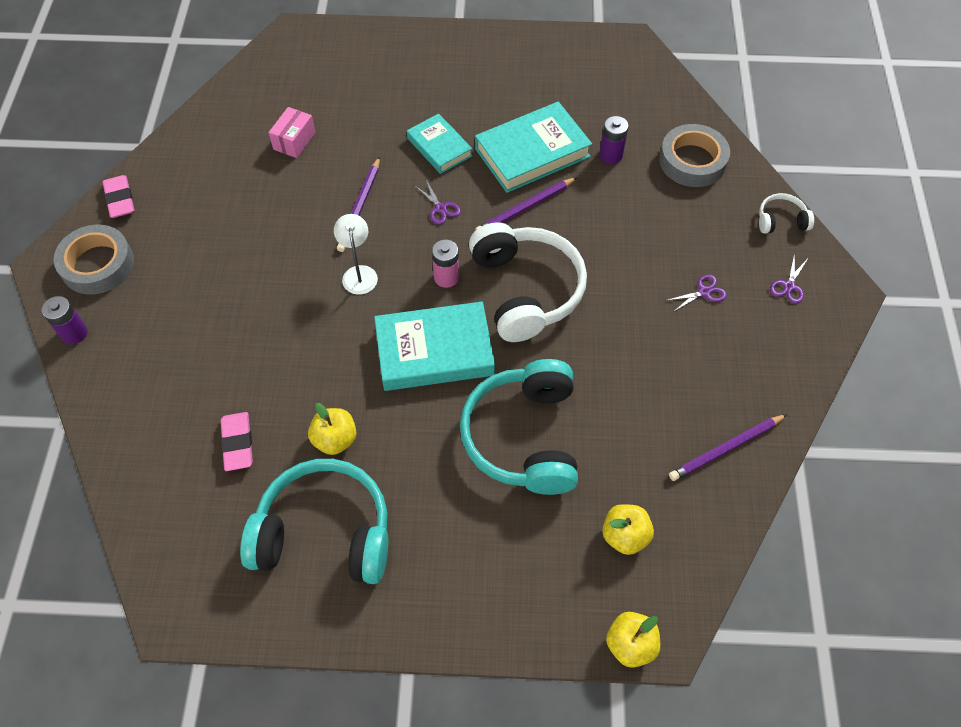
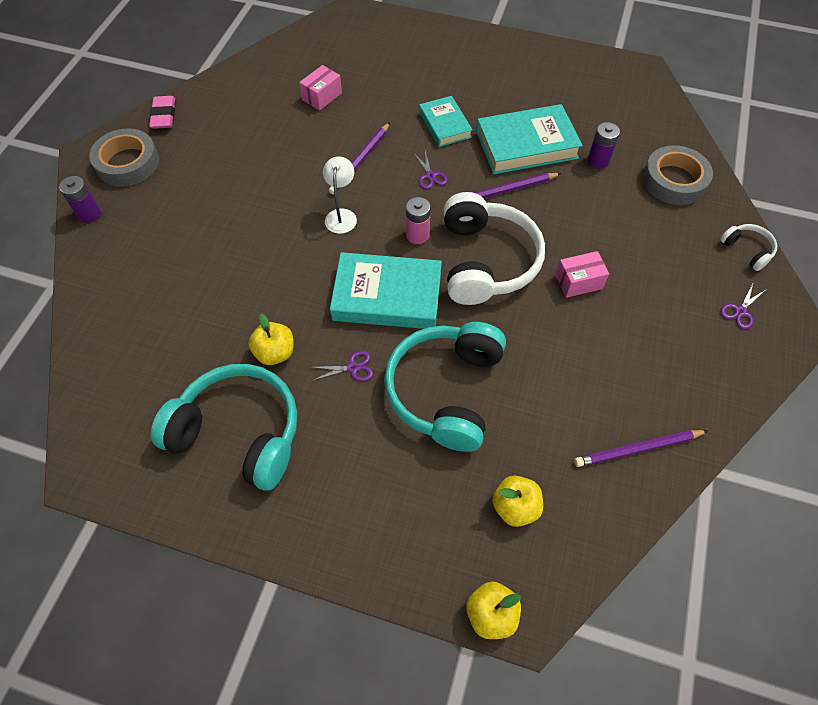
camera: 15 degrees right, 0 degrees up
pink eraser [221,412,253,471] -> none
purple scissors [665,275,727,312] -> purple scissors moved to [310,351,373,381]
white headphones [759,193,814,234] -> white headphones turned 45 degrees clockwise [720,224,777,271]
none -> pink box [555,251,609,298]

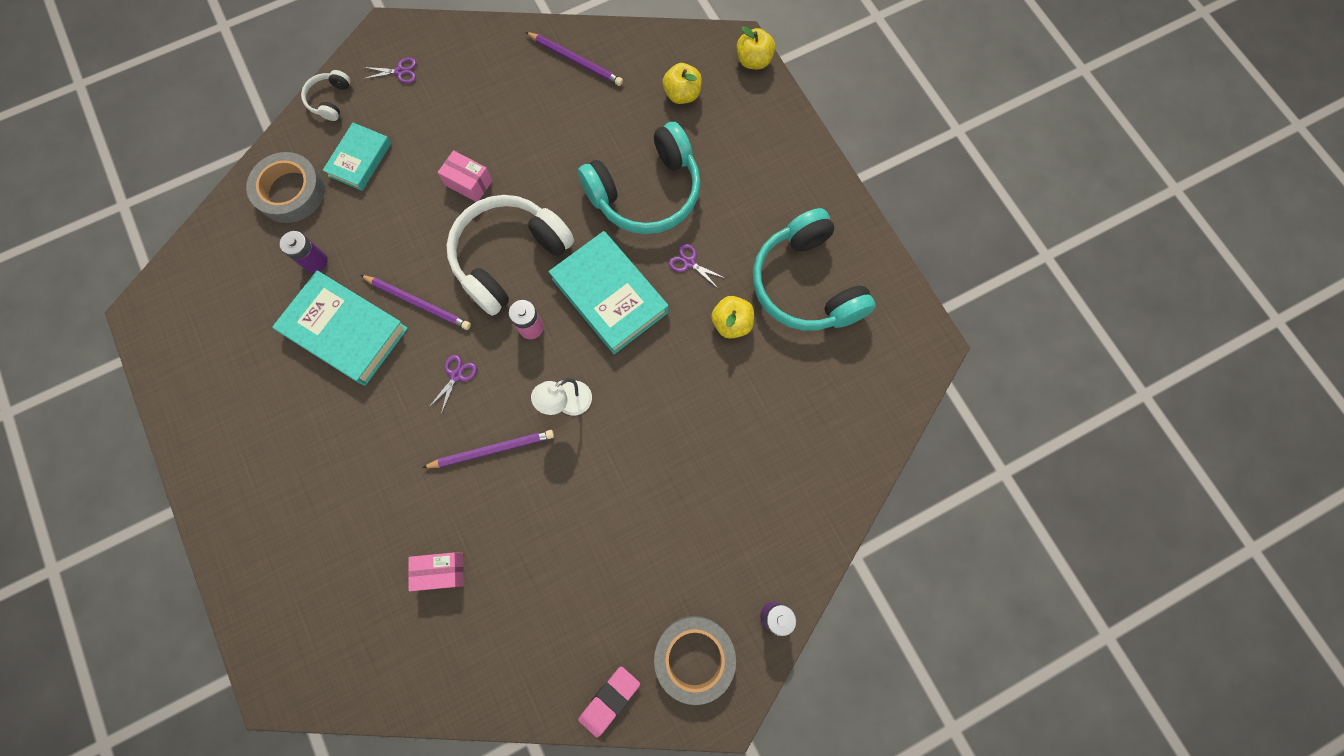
camera: 135 degrees left, 15 degrees up
turquoise book [419,96,473,147] -> turquoise book moved to [323,123,391,191]

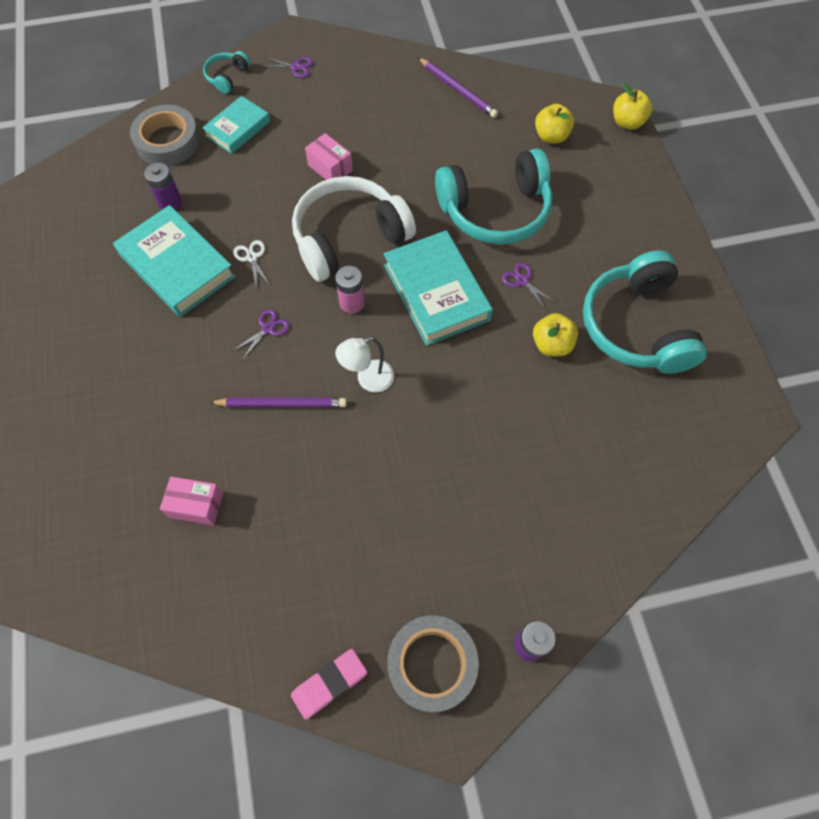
camera: 15 degrees right, 10 degrees down
white headphones [301,70,350,121] -> turquoise headphones [203,51,251,94]
purple pencil [360,275,471,330] -> white scissors [234,240,270,290]

